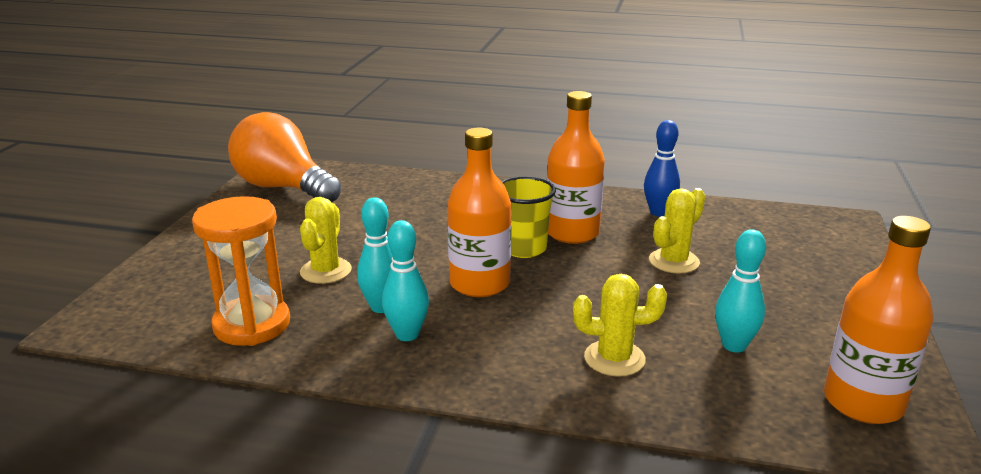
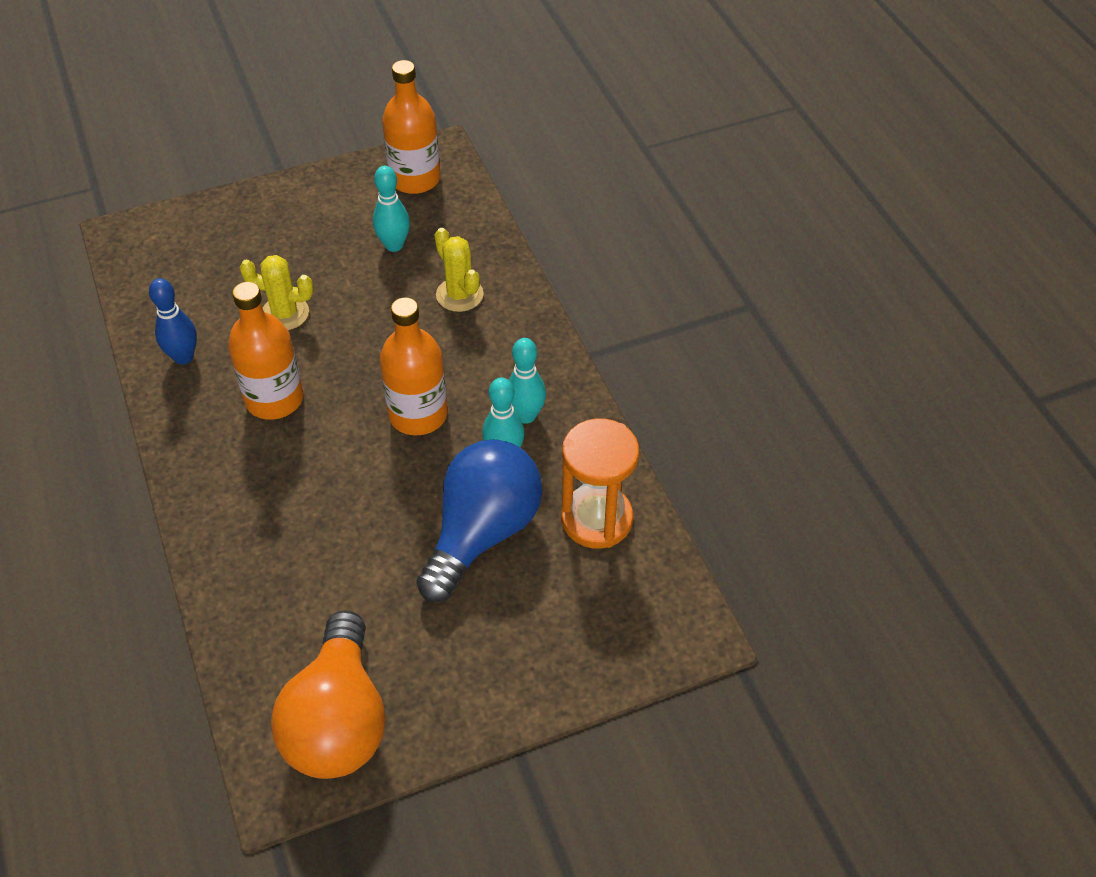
camera: 125 degrees left, 25 degrees up
yellow cactus [300,197,352,284] -> blue light bulb [416,439,542,602]
yellow cup [501,176,556,258] -> none

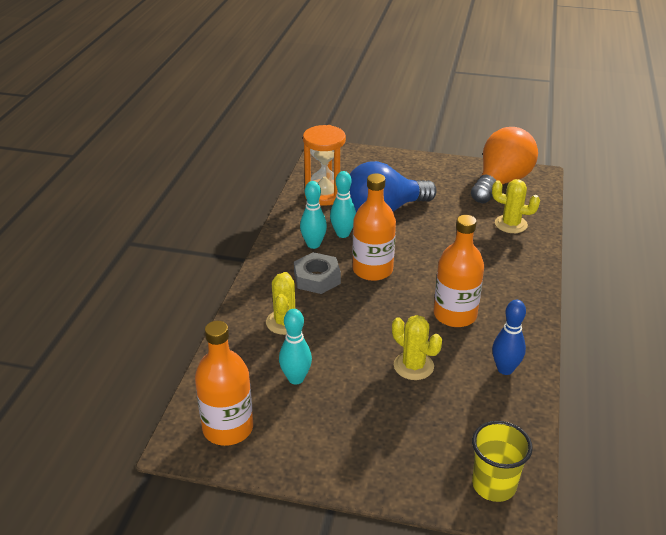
camera: 145 degrees left, 15 degrees down
none -> grey nut [294,252,341,294]
none -> yellow cup [472,421,533,502]
none -> yellow cactus [492,179,540,233]

